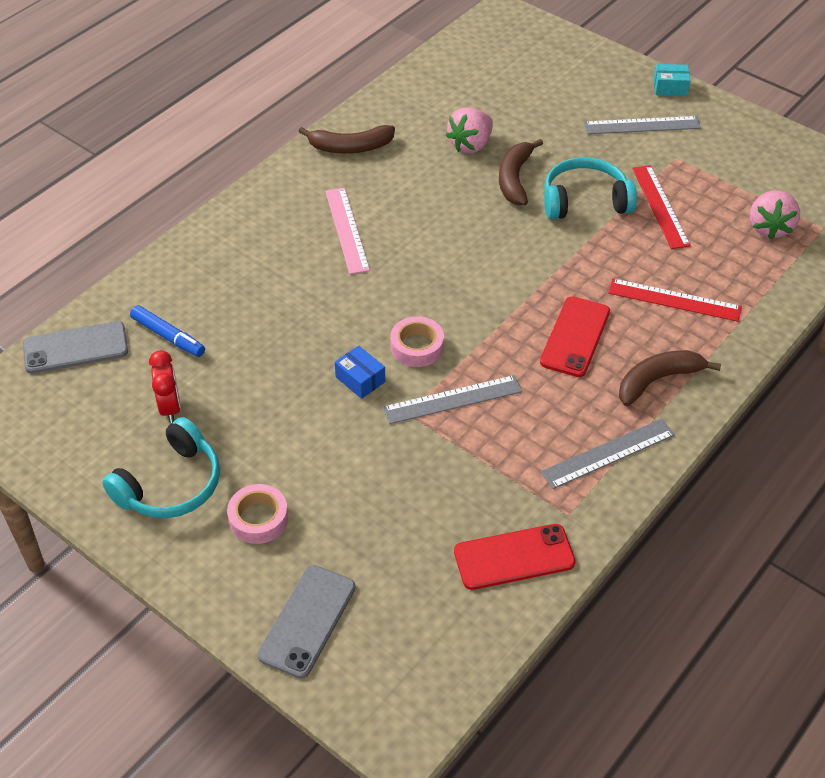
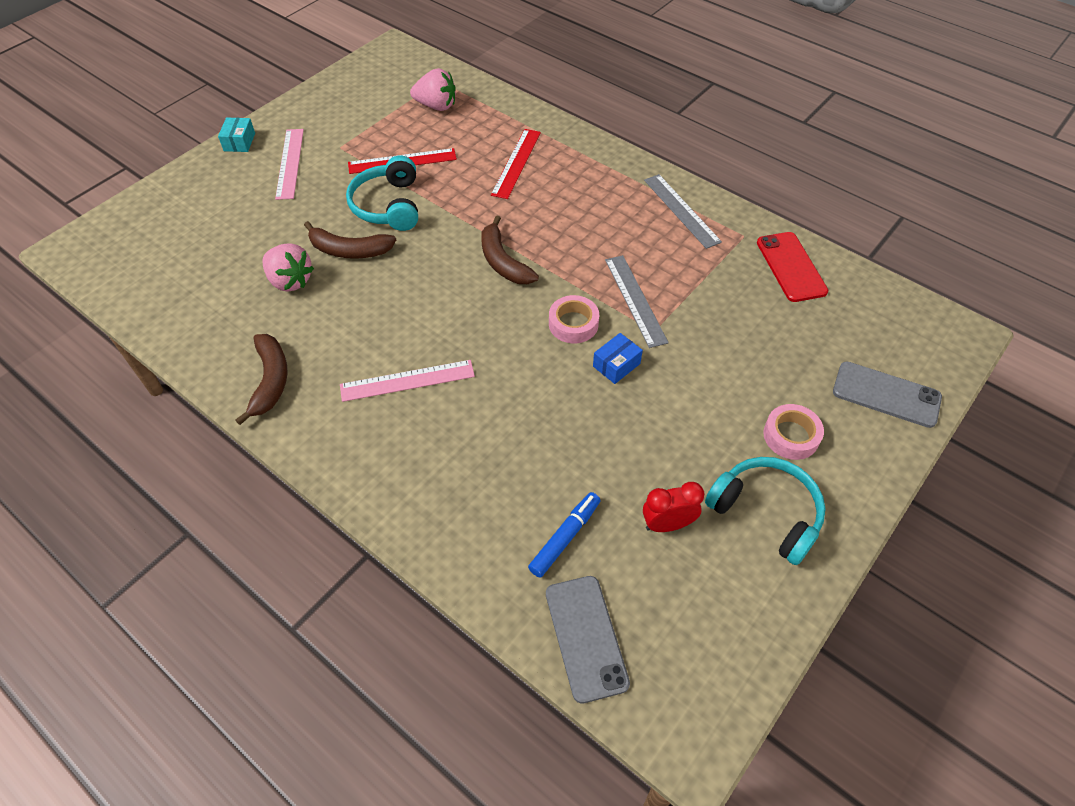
camera: 90 degrees left, 5 degrees up
red phone [540,296,610,377] -> none
grey ruler [584,116,701,134] -> pink ruler [275,129,304,200]
brown banana [619,350,721,406] -> brown banana moved to [481,215,539,284]

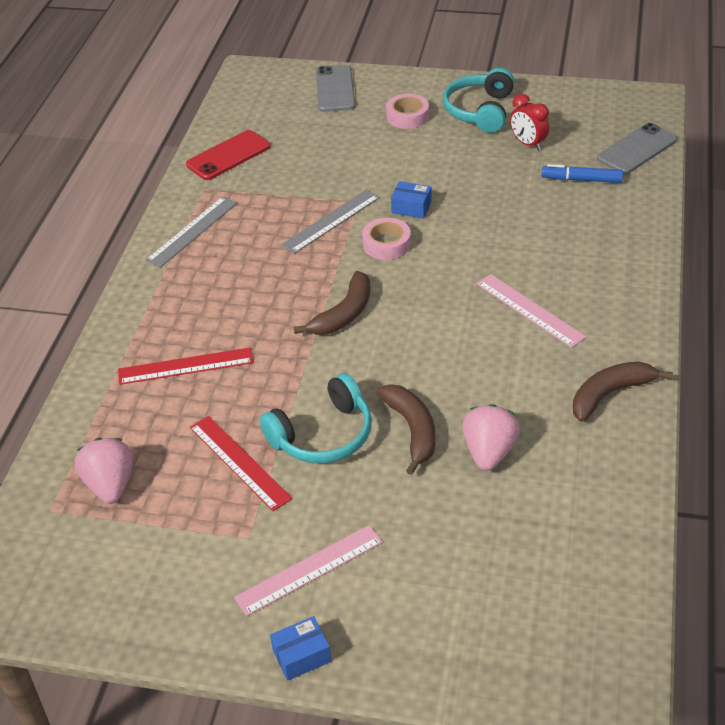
camera: 115 degrees left, 10 degrees down
turquoise box [218,118,255,152] -> blue box [270,616,331,681]

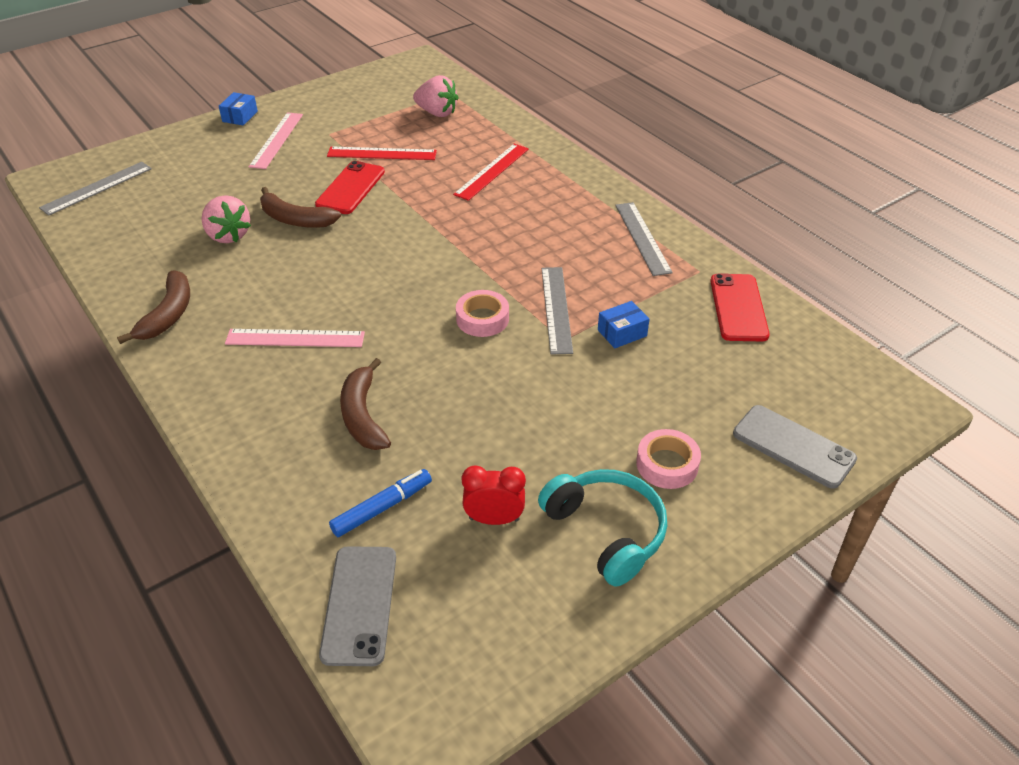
camera: 130 degrees right, 0 degrees up
turquoise headphones [259,373,372,463] -> red phone [315,161,385,214]
brown banana [294,271,370,335] -> brown banana moved to [340,358,391,450]
blue box [391,181,432,219] -> blue box moved to [598,301,650,348]
none -> grey ruler [39,162,152,216]

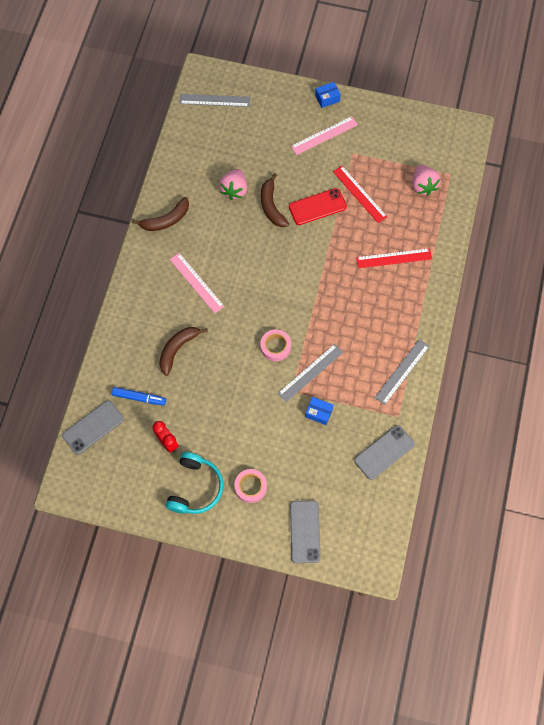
camera: 50 degrees right, 25 degrees up
red phone [710,273,770,341] -> grey phone [354,425,415,480]

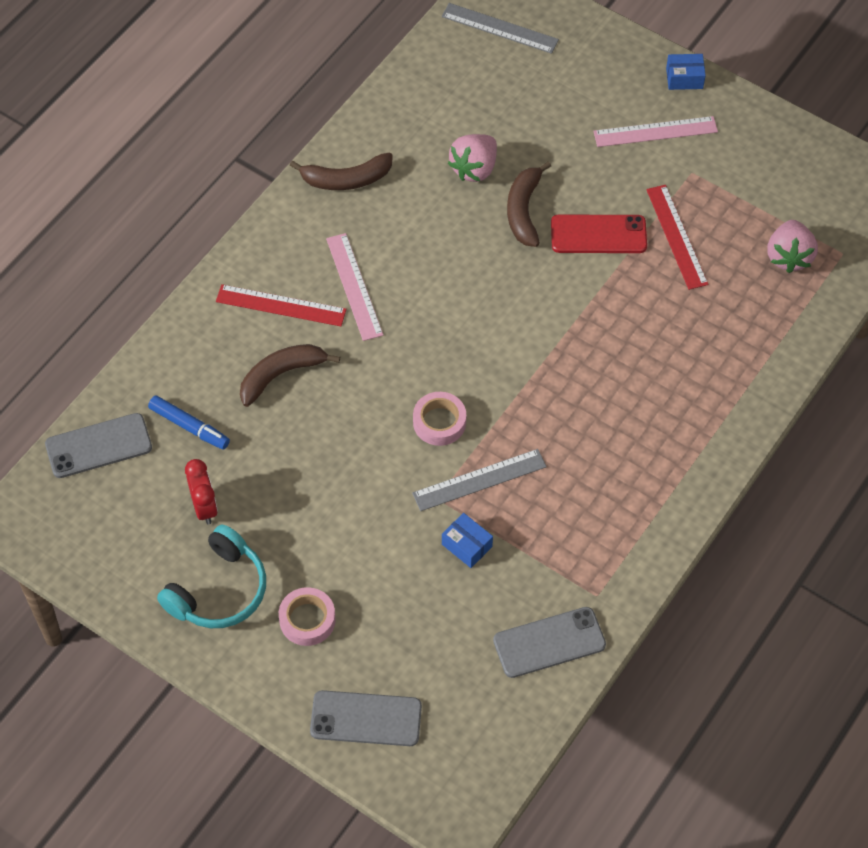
camera: 20 degrees right, 10 degrees down
grey phone [290,501,321,563] -> grey phone turned 75 degrees clockwise [310,690,422,746]
red ruler [356,248,432,268] -> red ruler moved to [216,284,347,326]
grey ruler [375,339,430,405] -> none

